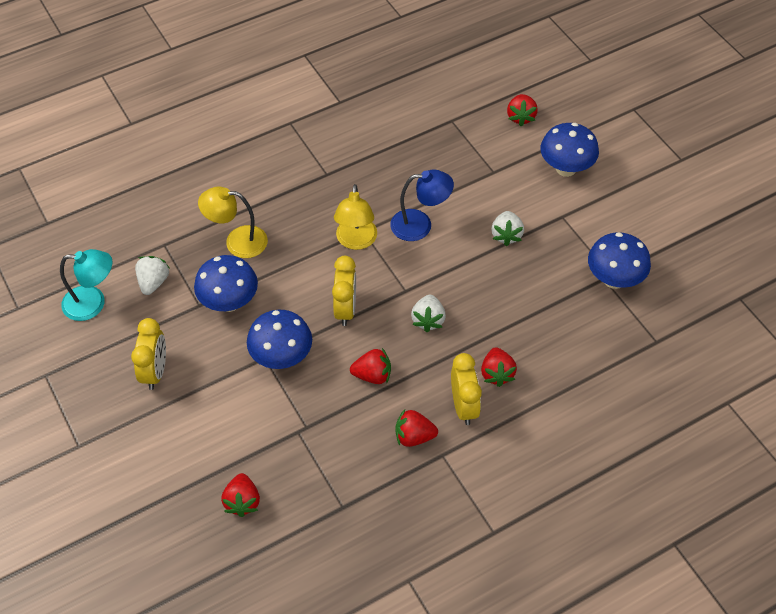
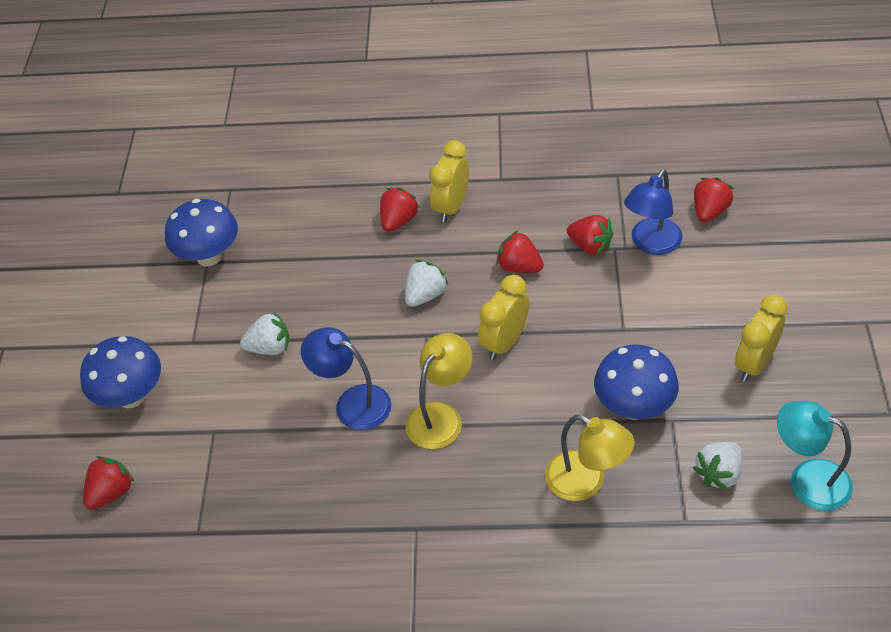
camera: 145 degrees left, 5 degrees down
blue mushroom [247,310,312,369] -> none
red strawberry [395,409,438,447] -> red strawberry moved to [567,215,613,255]
white strawberry [491,211,524,246] -> white strawberry turned 45 degrees clockwise [240,312,290,355]
none -> blue lamp [624,169,683,255]

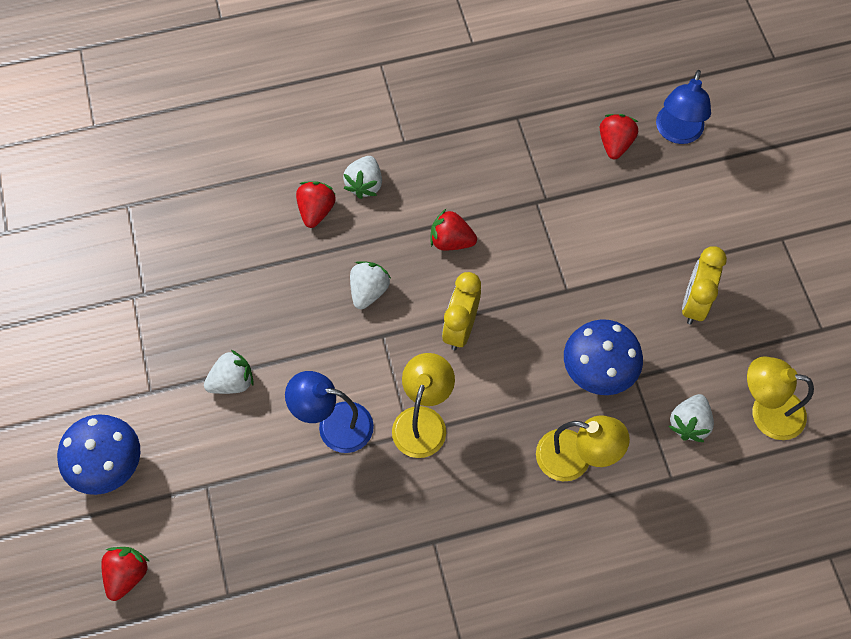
camera: 20 degrees left, 15 degrees up
blue mushroom [165,199,238,267] -> none
yellow clock [429,140,469,222] -> white strawberry [343,156,382,199]
red strawberry [567,215,613,255] -> none
blue lamp [624,169,683,255] -> blue lamp moved to [656,70,711,144]
turquoise lamp [777,401,853,511] -> yellow lamp [747,356,814,440]

